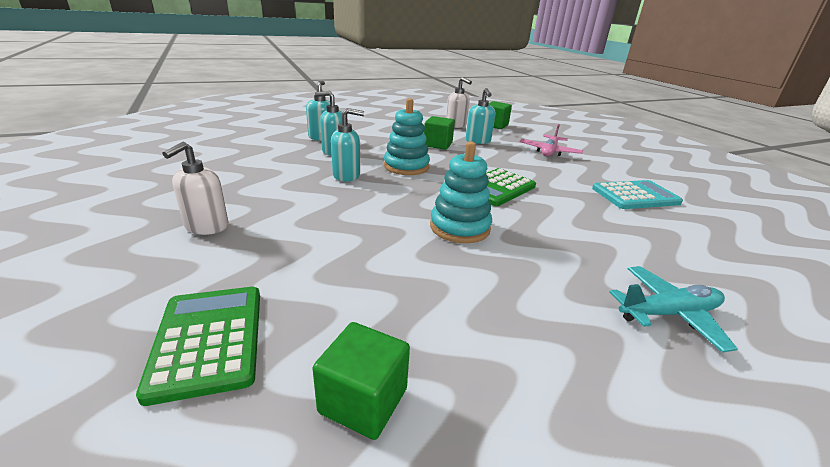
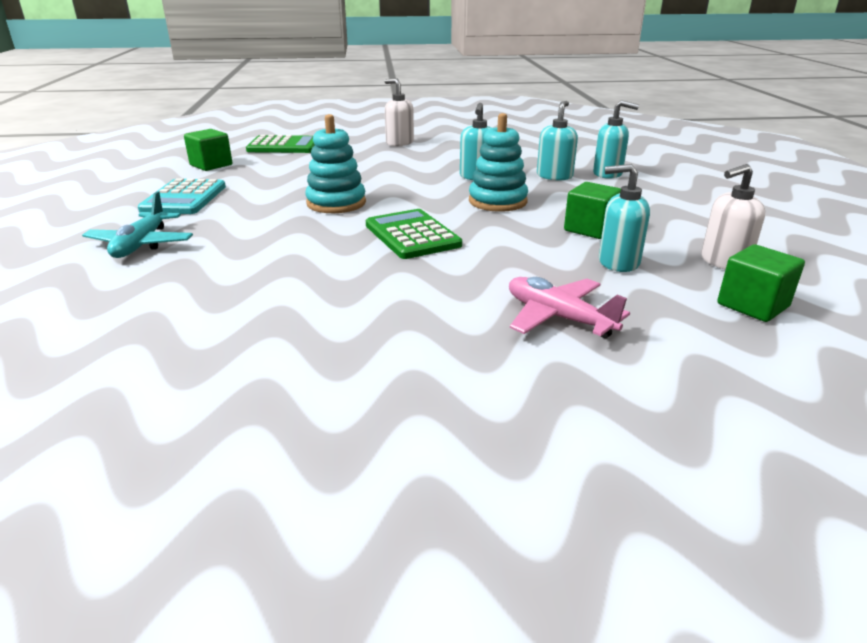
camera: 110 degrees right, 0 degrees up
turquoise calculator [592,180,683,209] -> turquoise calculator moved to [138,178,226,214]

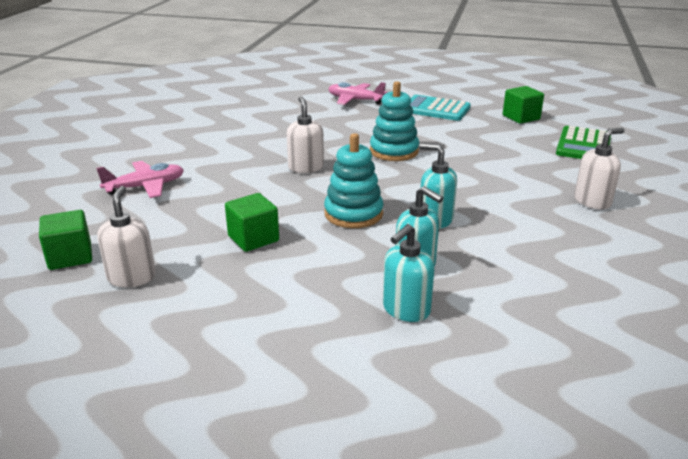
camera: 110 degrees right, 0 degrees up
turquoise plane [82,191,193,258] -> pink plane [329,82,387,105]
green calculator [366,209,462,259] -> white soap dispenser [287,97,324,173]
turquoise soap dispenser [599,164,650,272] -> none

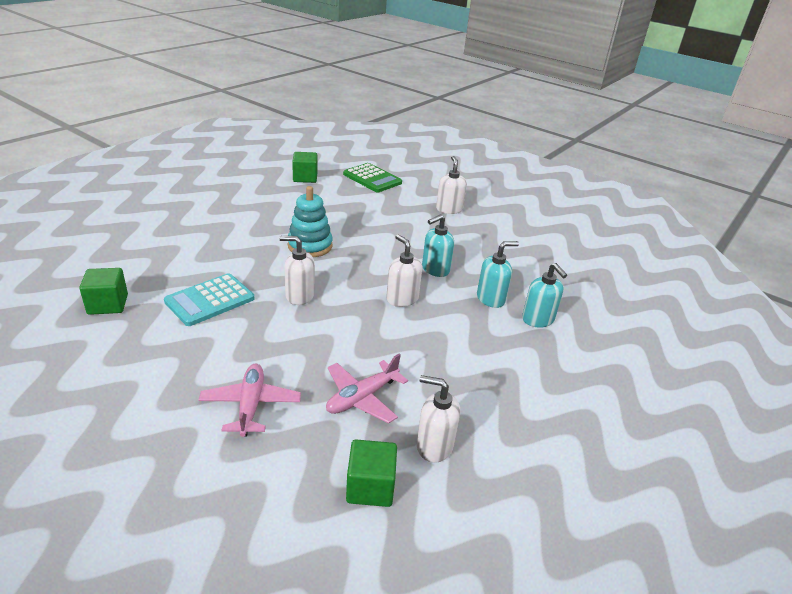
camera: 70 degrees left, 5 degrees up
green cube [225,193,279,252] -> green cube moved to [79,268,128,315]
turquoise stacking toy [324,133,383,228] -> white soap dispenser [386,234,422,307]
pink plane [329,82,387,105] -> pink plane moved to [326,354,408,424]
turquoise calculator [410,95,471,121] -> turquoise calculator moved to [164,273,255,326]

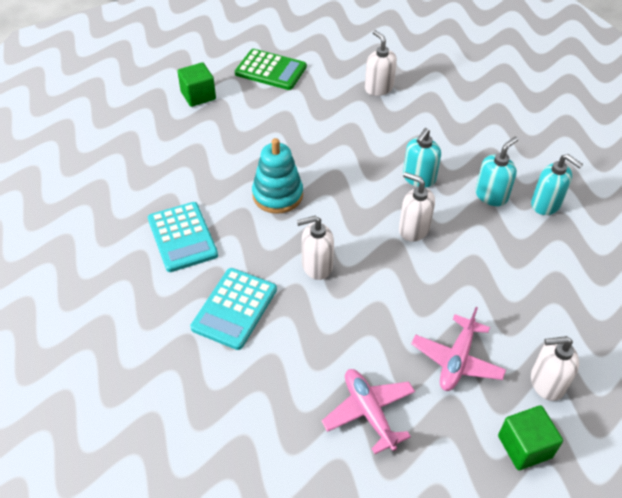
camera: 20 degrees left, 15 degrees up
green cube [79,268,128,315] -> none
none -> turquoise calculator [148,202,218,272]

